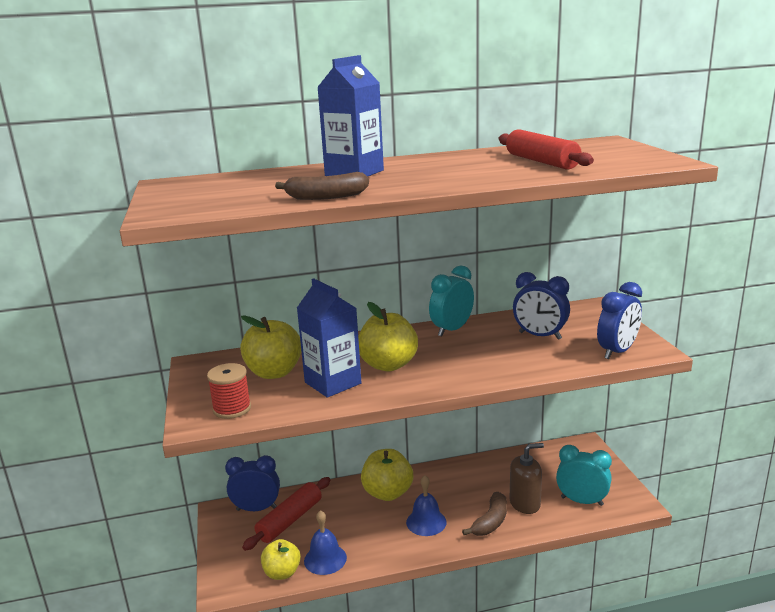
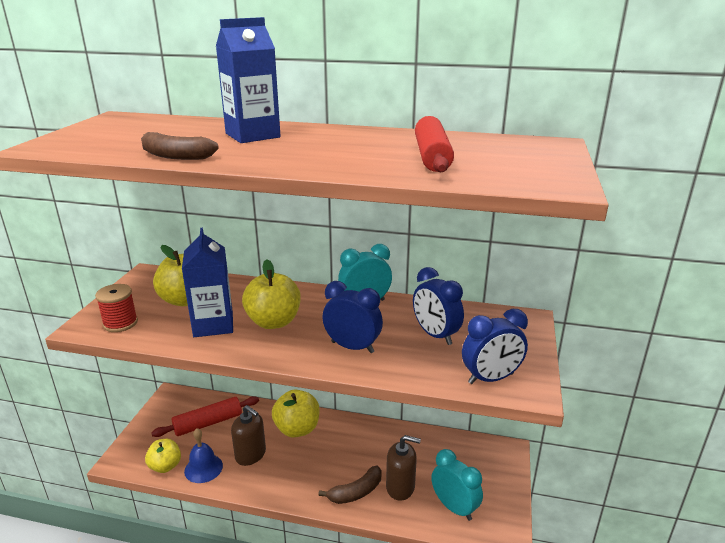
camera: 25 degrees right, 5 degrees up
blue clock [225,455,280,511] -> blue clock moved to [322,281,383,353]
blue bell [406,475,447,536] -> none
none -> brown soap dispenser [231,405,266,466]

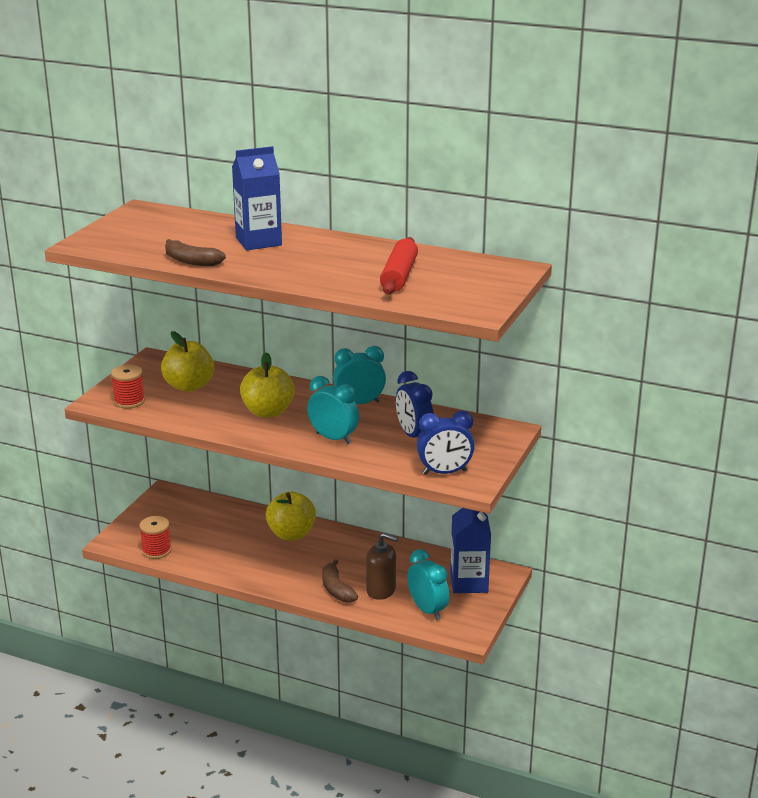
camera: 10 degrees right, 0 degrees up
yellow apple [145,439,181,473] -> red spool [139,516,171,559]
red rolling pin [151,396,259,437] -> none
blue carton [182,228,233,337] -> blue carton moved to [450,508,491,593]
blue bell [184,428,223,483] -> none
brown soap dispenser [231,405,266,466] -> none
brown banana [318,466,382,504] -> brown banana turned 90 degrees clockwise [322,559,358,603]
blue clock [322,281,383,353] -> turquoise clock [307,376,359,444]

